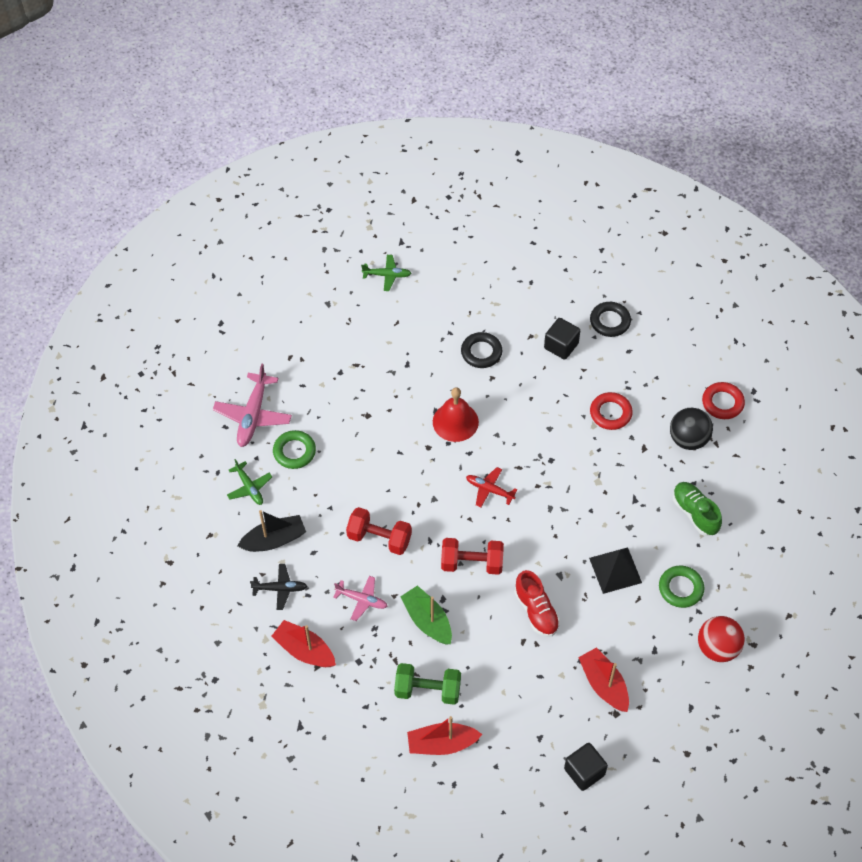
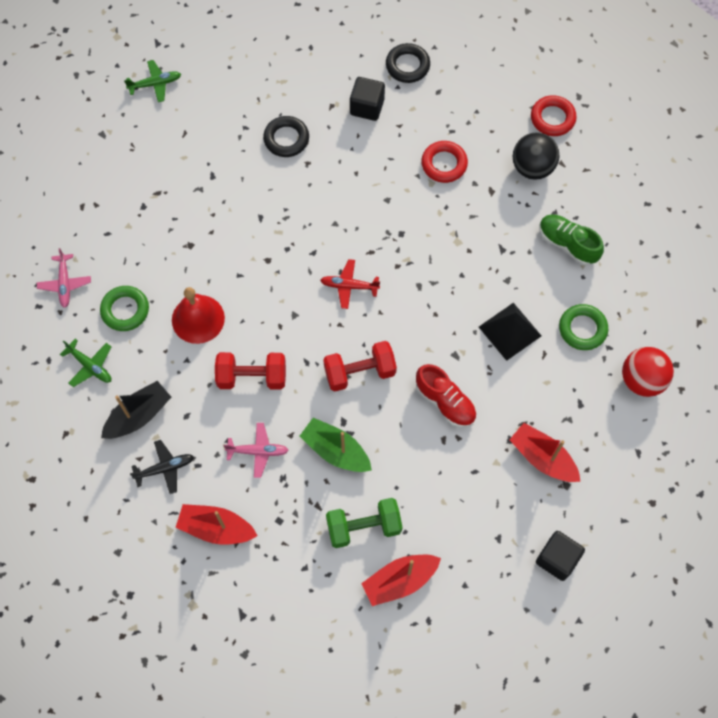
camera: 20 degrees left, 10 degrees up
pink plane [213,363,292,447] -> pink plane [37,248,91,308], size x0.60
red bell [433,387,479,442] -> red bell moved to [172,287,225,344]

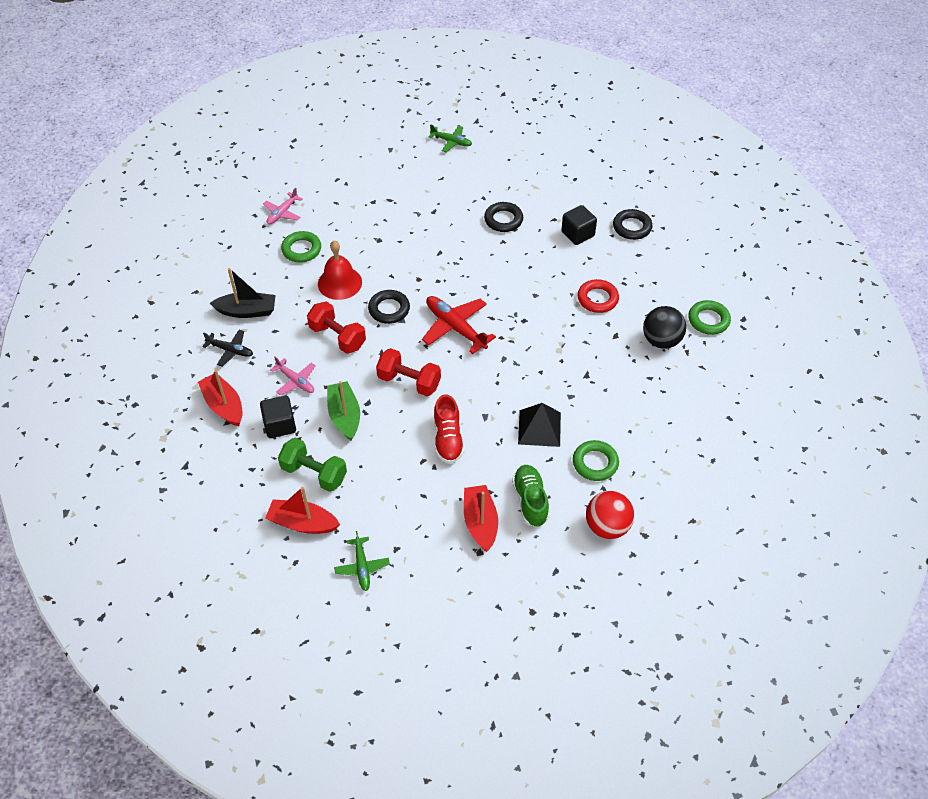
camera: 40 degrees right, 15 degrees down
green plane [60,339,111,387] -> green plane moved to [334,531,390,591]
red plane [320,259,380,309] -> red plane [422,296,496,354], size x1.67
red ring [531,95,577,136] -> green ring [688,300,731,335]
black cube [536,531,585,581] -> black cube moved to [260,396,296,438]
green shoe [540,214,604,265] -> green shoe moved to [512,465,549,527]
none -> black ring [368,290,410,324]

